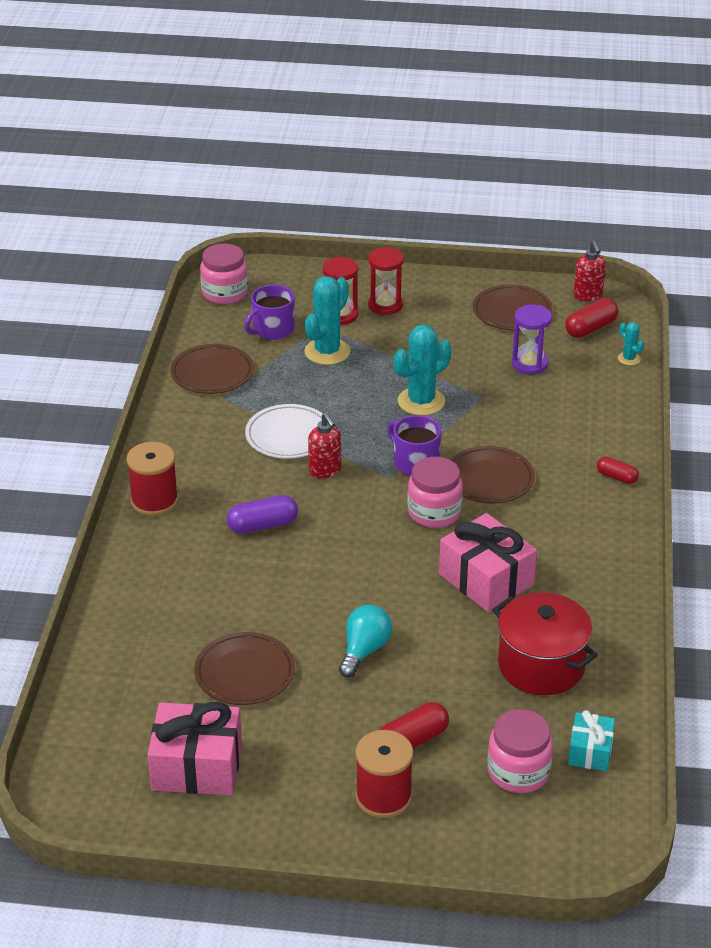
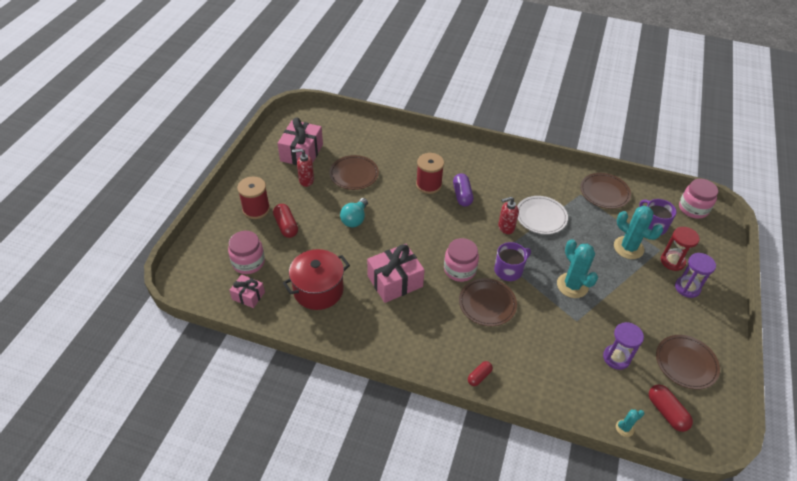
camera: 100 degrees right, 10 degrees up
red spool [126,442,178,516] -> red spool moved to [416,153,444,194]
turquoise light bulb [339,605,392,678] -> turquoise light bulb turned 75 degrees clockwise [340,198,368,227]
red hourglass [368,247,404,315] -> purple hourglass [675,253,716,298]
turquoise gift [568,710,615,771] -> pink gift [229,274,265,308]
red soap dispenser [573,240,606,302] -> red soap dispenser moved to [292,149,314,187]

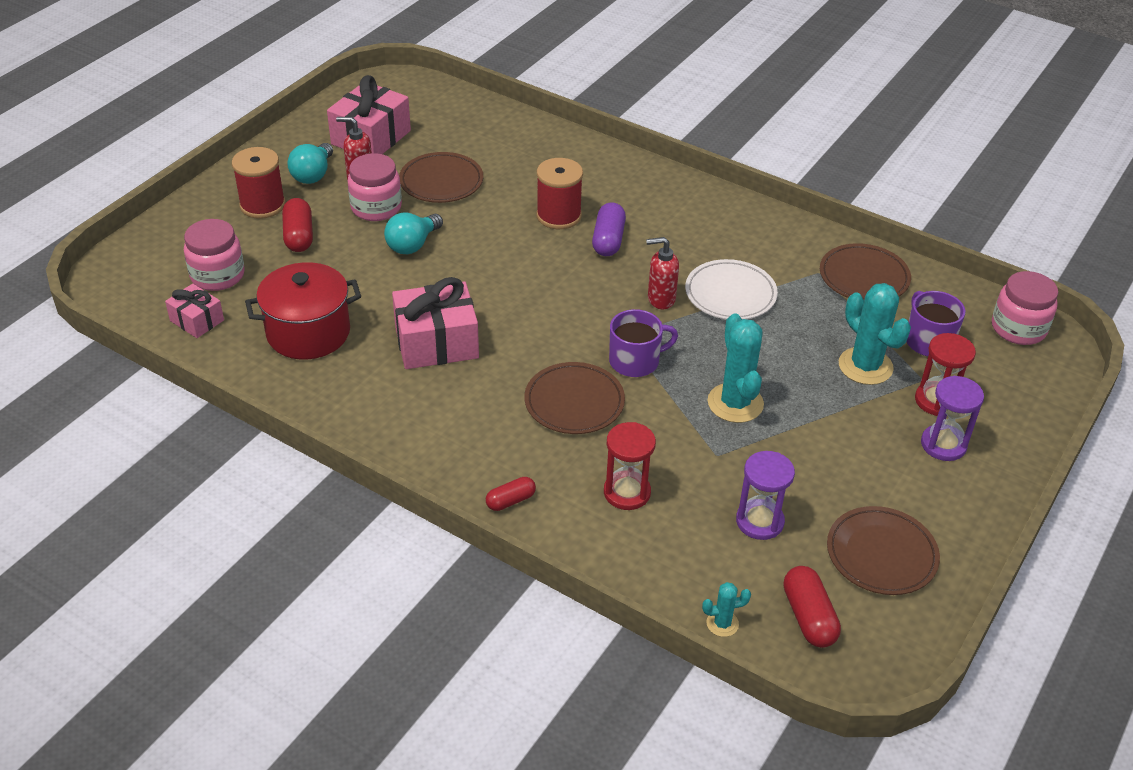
camera: 15 degrees right, 5 degrees down
pink jar [444,238,479,282] -> pink jar moved to [348,153,402,221]
none -> turquoise light bulb [287,143,333,184]
none -> red hourglass [604,422,656,510]

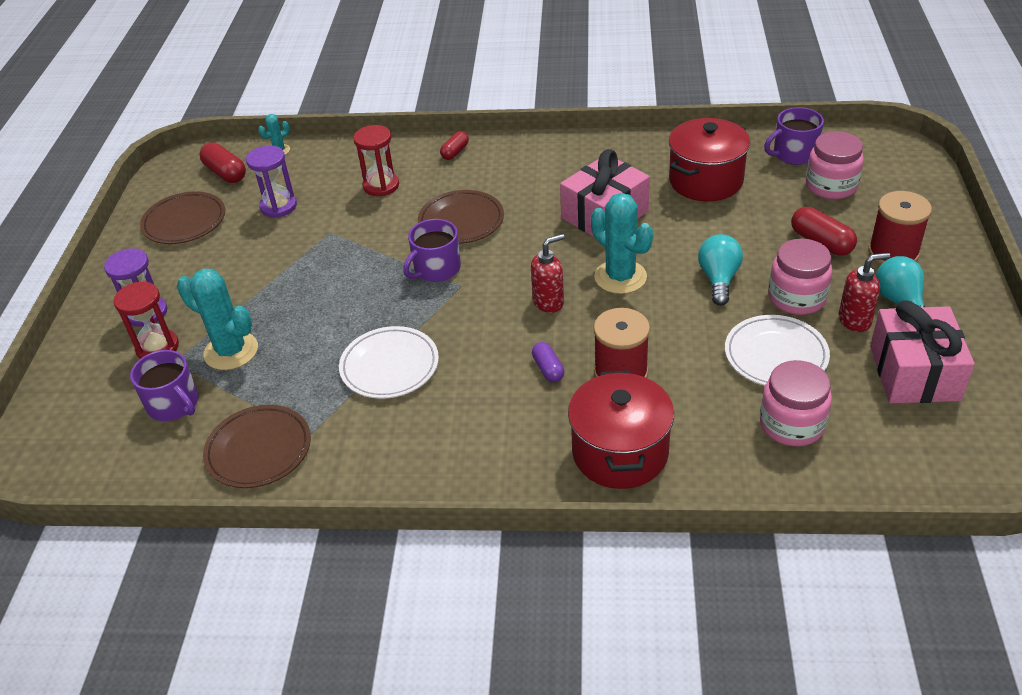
camera: 155 degrees right, 0 degrees up
pink gift [165,284,224,338] -> purple mug [764,107,824,165]
brown plate [399,152,483,203] -> white plate [725,315,830,386]
purple capsule [592,202,626,256] -> purple capsule [532,342,564,382], size x0.64
red soap dispenser [646,237,679,309] -> red soap dispenser moved to [531,234,565,313]
turquoise cactus [707,313,764,423] -> turquoise cactus moved to [591,193,653,294]
pink jar [992,271,1058,345] -> pink jar moved to [760,360,832,446]
none -> red pot [568,370,674,489]

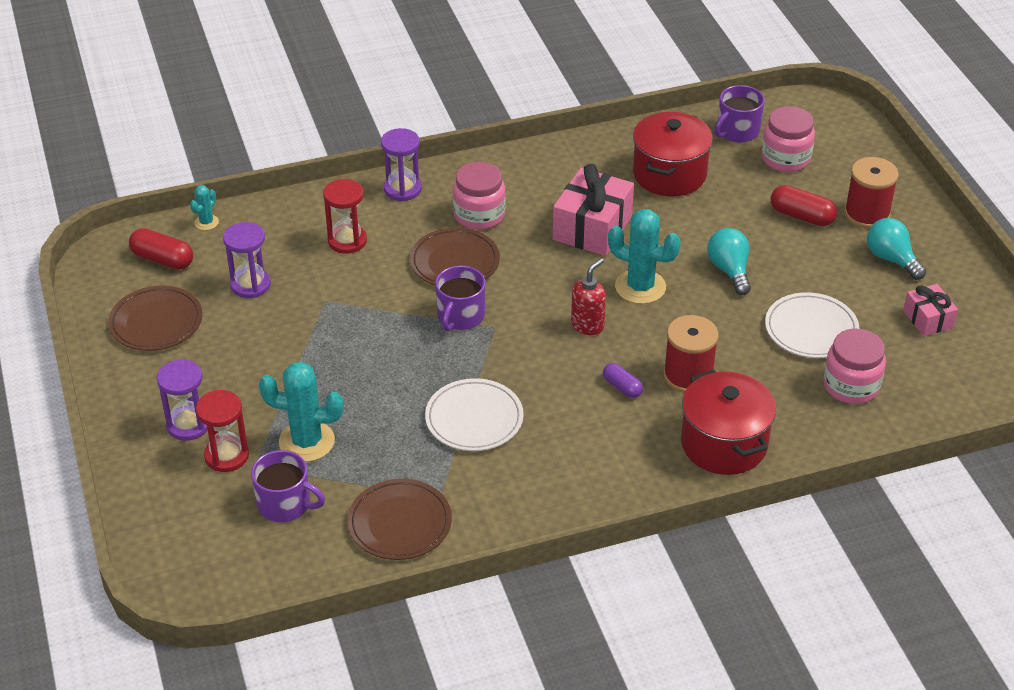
camera: 25 degrees left, 0 degrees up
red capsule [440,131,469,160] -> purple hourglass [381,128,422,201]
pink jar [768,239,832,315] -> pink jar moved to [453,162,506,230]
red soap dispenser [839,253,890,332] -> none
pink gift [870,301,975,403] -> pink gift [903,284,958,336], size x0.56

